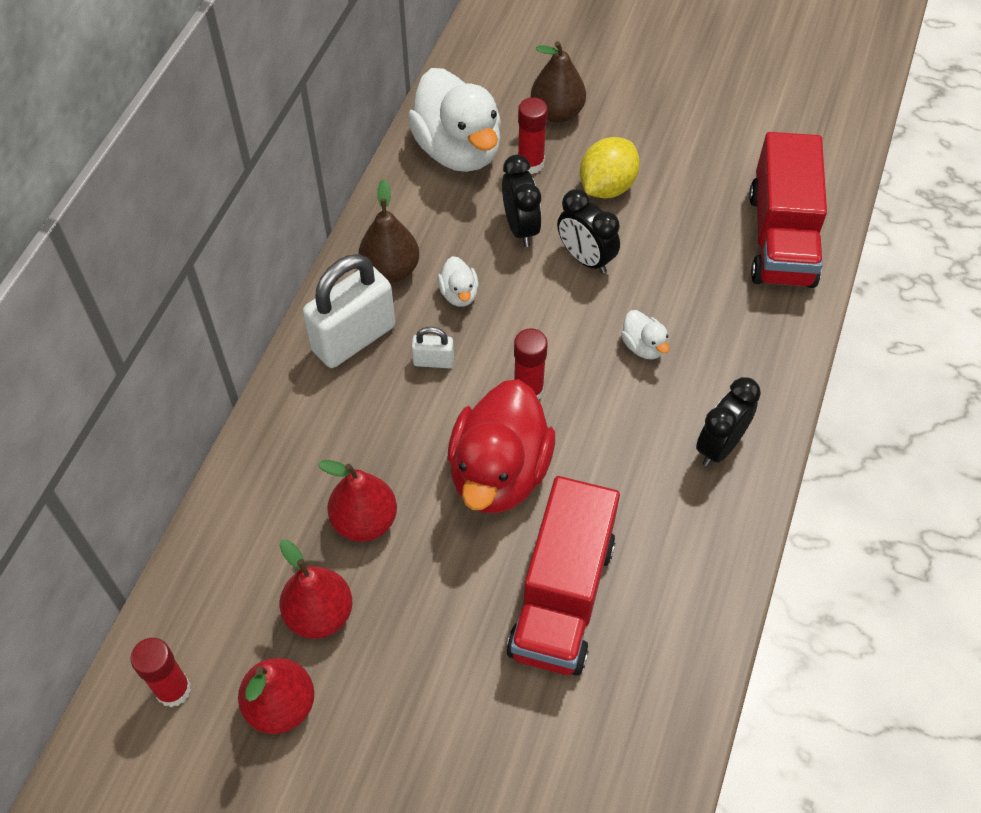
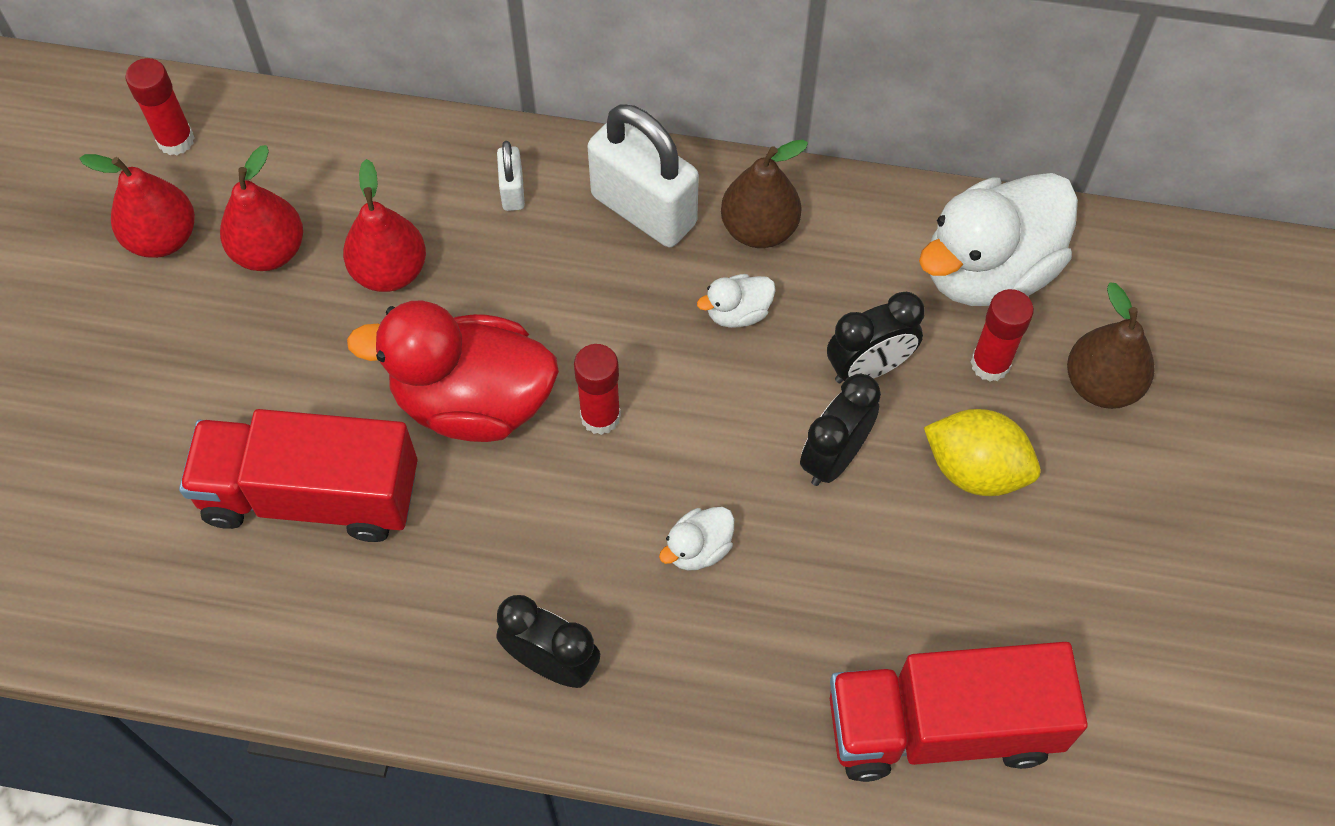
camera: 80 degrees right, 5 degrees up
white padlock [411,327,454,368] -> white padlock moved to [497,141,525,211]

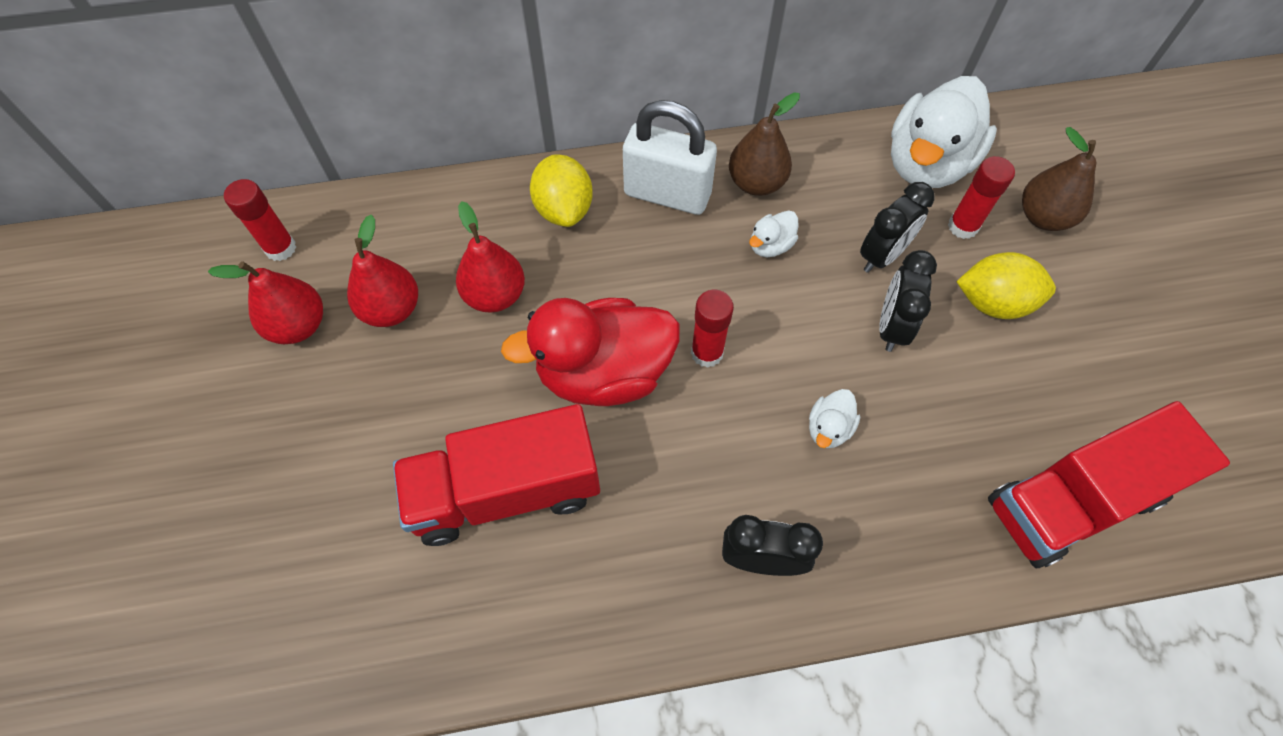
camera: 20 degrees left, 0 degrees up
white padlock [497,141,525,211] -> yellow lemon [530,154,593,227]

